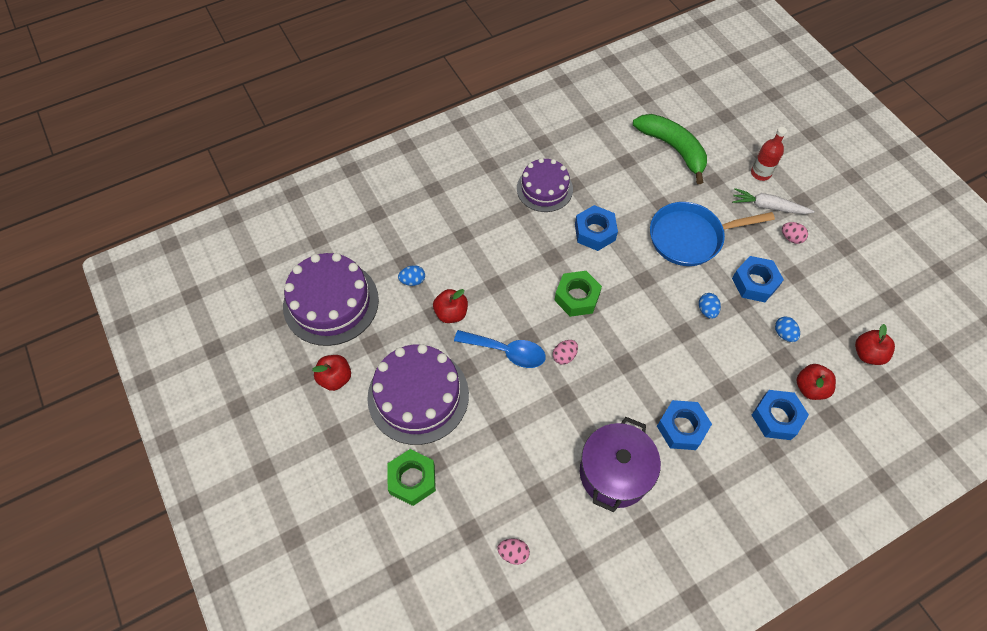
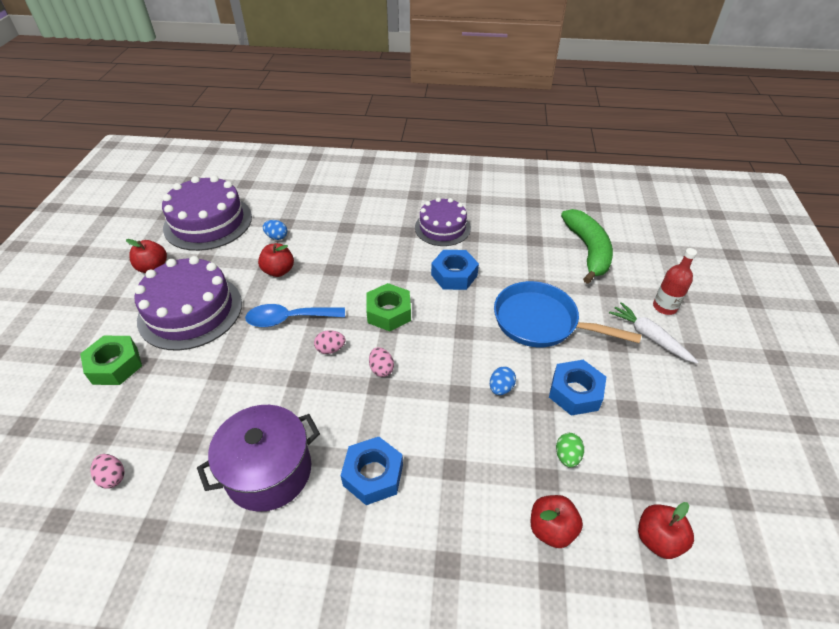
camera: 35 degrees right, 15 degrees down
blue spoon [454,330,546,368] -> blue spoon turned 120 degrees clockwise [245,304,345,327]
blue nut [752,390,809,440] -> none
blue egg [775,317,800,342] -> green egg [556,433,584,468]
pink egg [782,222,808,244] -> pink egg moved to [369,347,394,377]

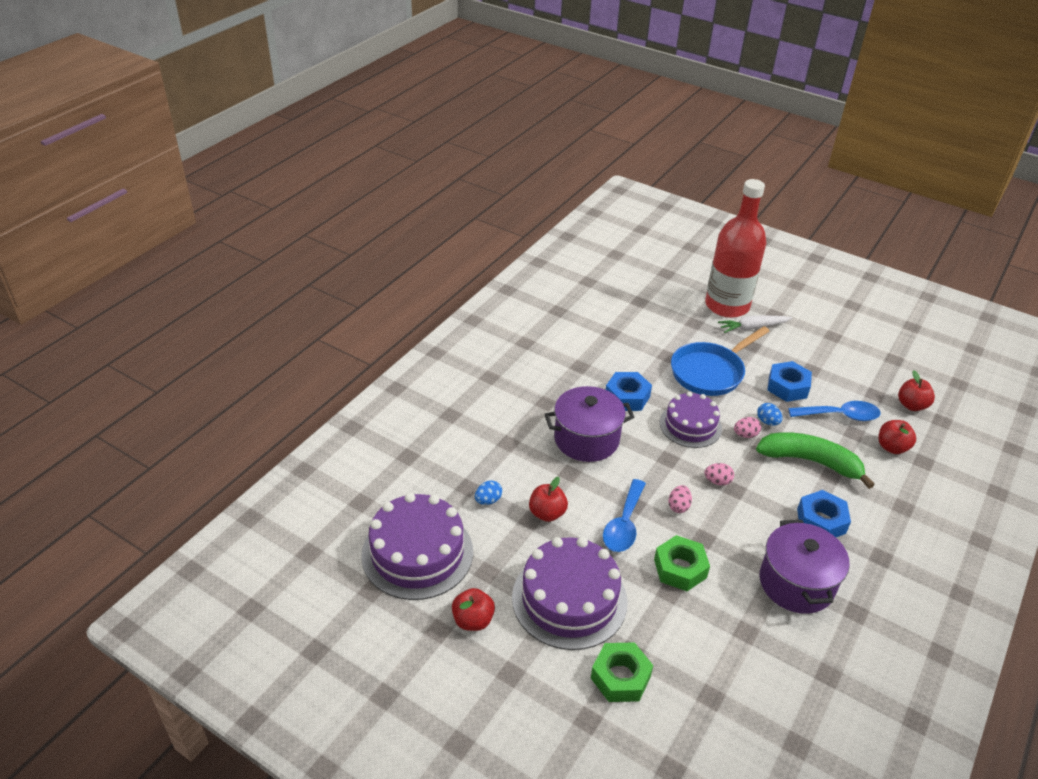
camera: 65 degrees left, 5 degrees down
pink egg [91,454,124,488] -> pink egg moved to [734,417,761,438]
green nut [366,283,411,331] -> green nut moved to [654,535,710,591]
purple cake [415,197,471,246] -> purple cake moved to [660,392,722,448]
green egg [556,433,584,468] -> blue spoon [788,401,881,421]
green banana [561,209,613,284] -> green banana moved to [756,432,875,489]
red bottle [653,248,697,315] -> red bottle [705,179,766,318], size x2.26
none -> purple pot [544,386,634,462]

